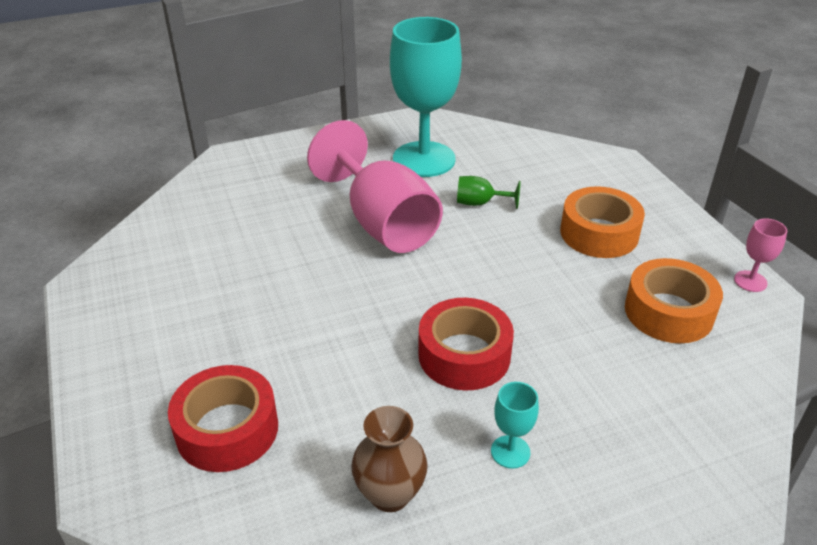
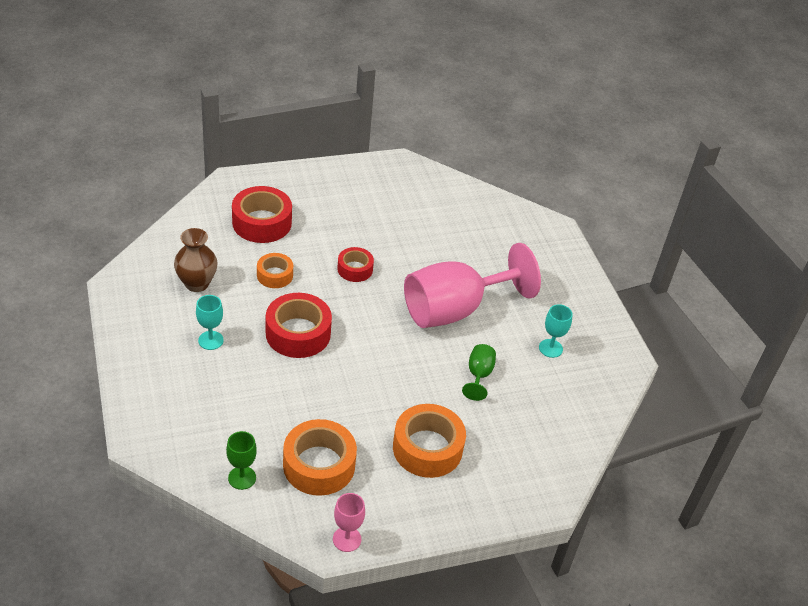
camera: 90 degrees right, 5 degrees up
turquoise goblet [390,17,462,177] -> turquoise goblet [539,304,573,358], size x0.41
none -> green goblet [226,431,257,490]
none -> orange tape [257,253,293,288]
none -> red tape [337,247,374,282]

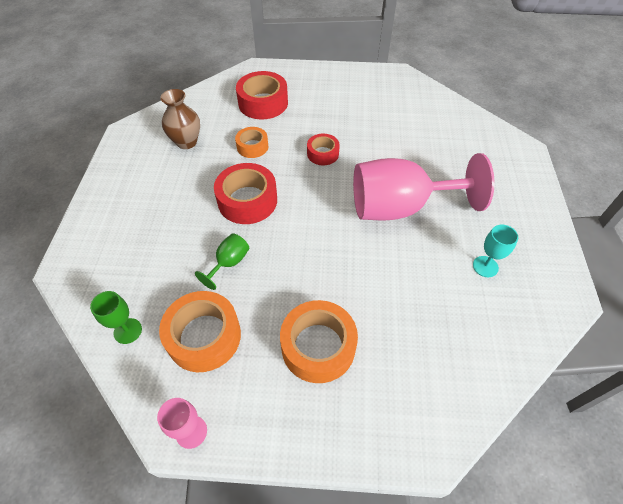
camera: 25 degrees right, 10 degrees up
turquoise goblet [196,295,224,350] -> none
green goblet [462,344,496,401] -> green goblet moved to [195,233,249,290]

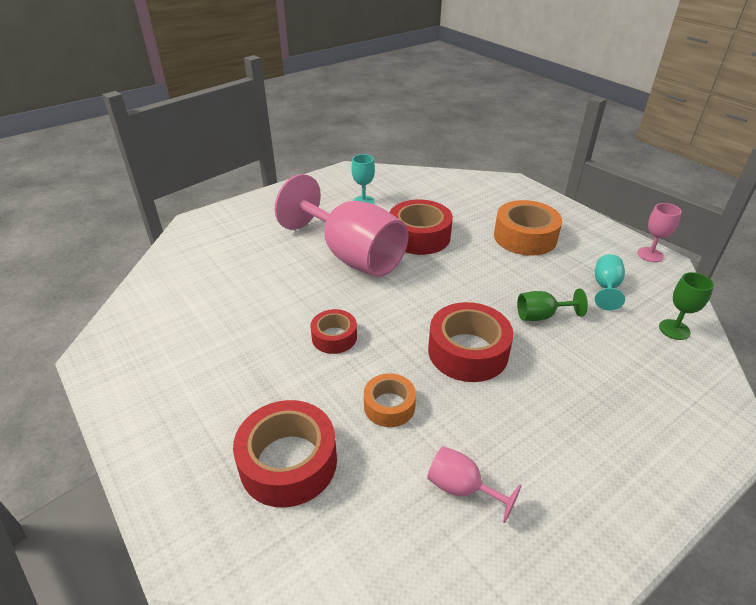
camera: 130 degrees left, 15 degrees down
orange tape [159,291,241,372] -> turquoise goblet [595,254,625,310]
brown vase [160,89,200,149] -> pink goblet [427,446,522,523]
none -> red tape [389,200,453,255]

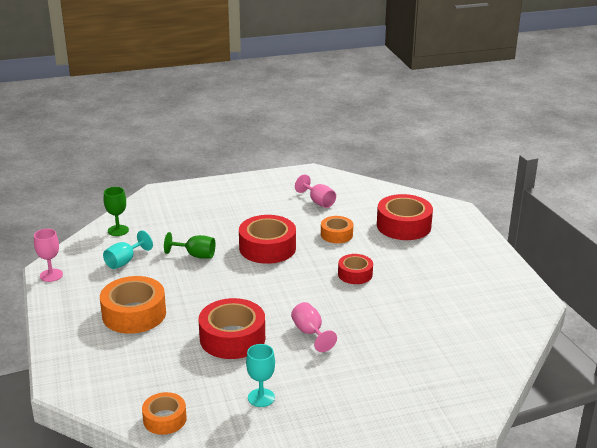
camera: 160 degrees left, 10 degrees down
pink goblet [275,174,408,277] -> pink goblet [291,302,337,352], size x0.41
none -> orange tape [142,392,187,435]

